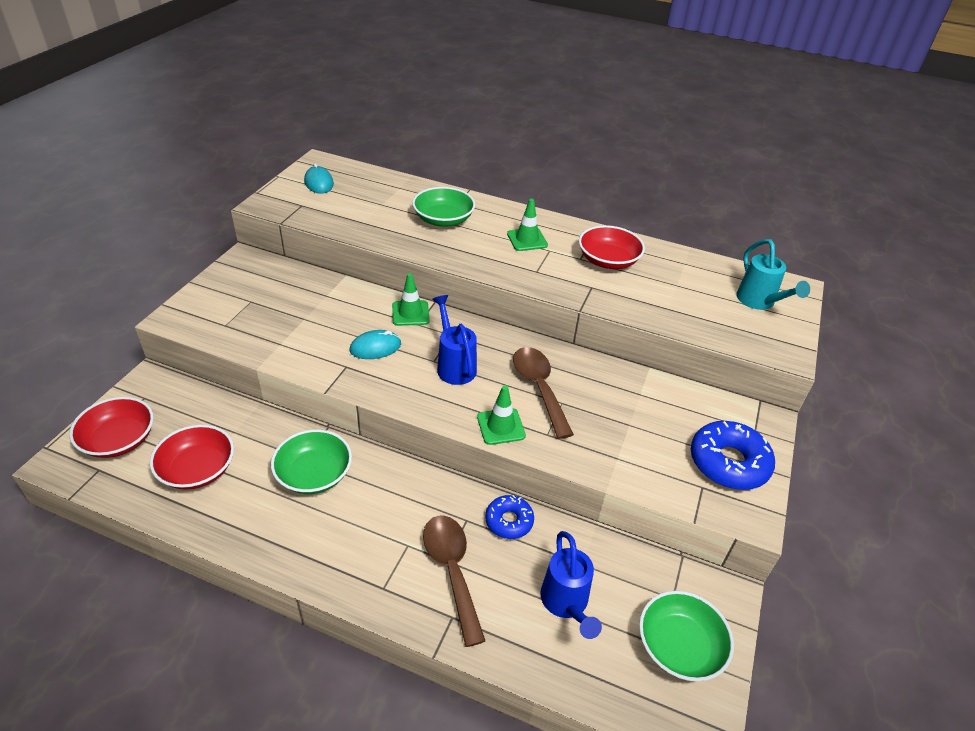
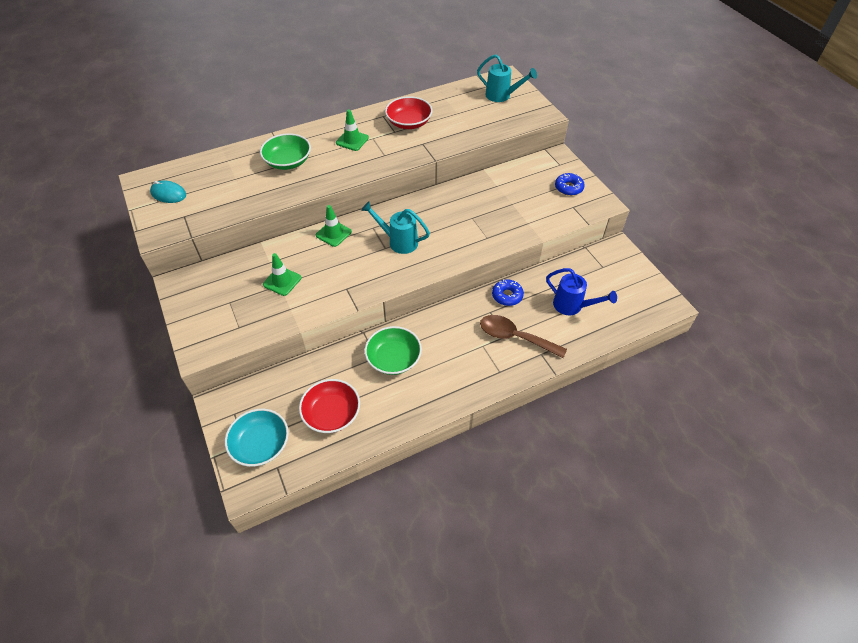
camera: 45 degrees left, 10 degrees up
red bowl [69,397,154,458] -> turquoise bowl [225,409,289,467]
turquoise mouse [350,330,401,359] -> none
blue watering can [432,295,477,385] -> turquoise watering can [361,201,430,254]
green traffic cone [477,385,526,445] -> green traffic cone moved to [263,253,301,296]
brown spoon [513,347,574,439] -> none
green bowl [639,591,734,682] -> none
blue donut [691,421,775,490] -> blue donut [555,173,585,196], size x0.59

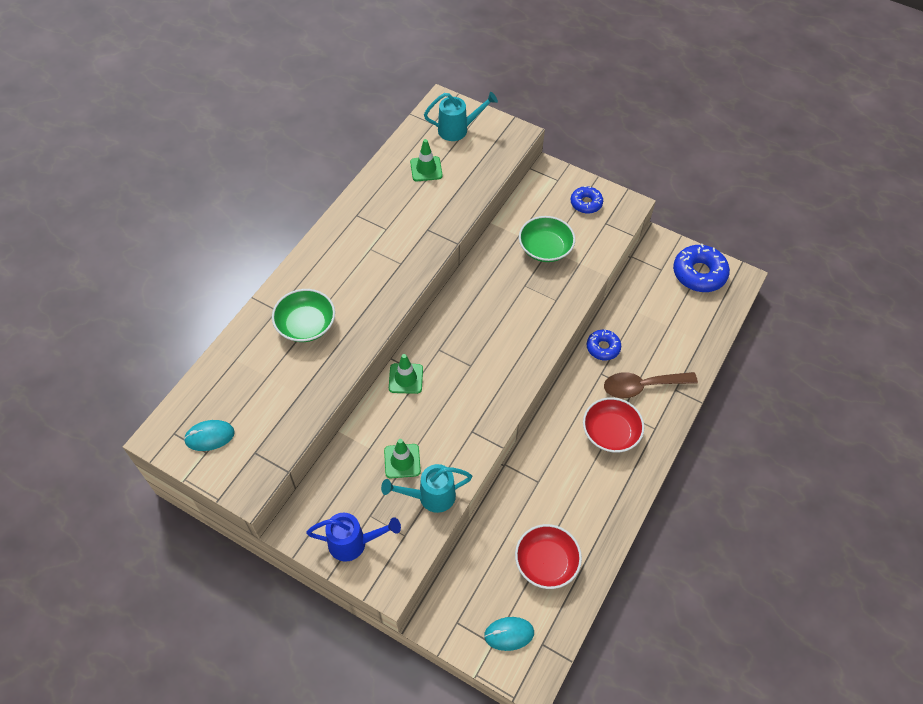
camera: 35 degrees left, 5 degrees up
turquoise bowl [225,409,289,467] -> turquoise mouse [484,617,534,651]
green traffic cone [336,109,369,151] -> green traffic cone moved to [410,139,443,181]
turquoise watering can [361,201,430,254] -> turquoise watering can moved to [381,464,472,513]
green bowl [364,326,422,375] -> green bowl moved to [519,216,575,262]
red bowl [385,96,433,129] -> red bowl moved to [583,397,644,453]
blue watering can [546,268,617,315] -> blue watering can moved to [306,512,401,562]
none -> blue donut [673,244,730,292]

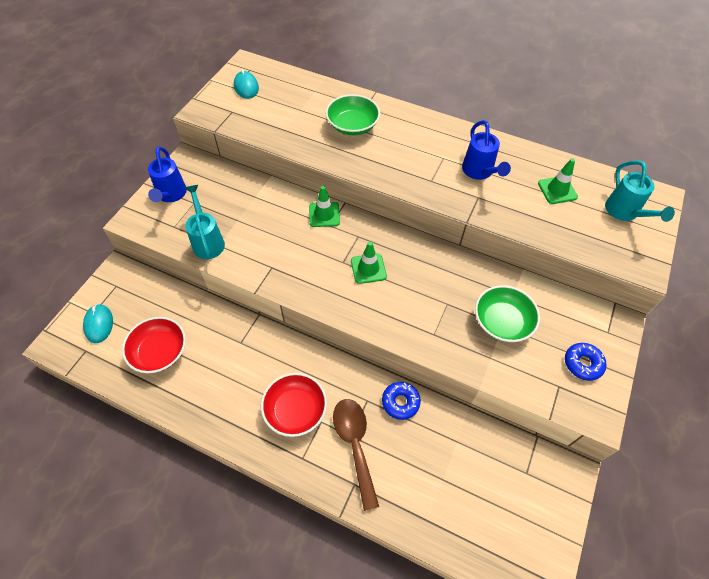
camera: 85 degrees right, 0 degrees up
green traffic cone [384,439,421,478] -> green traffic cone moved to [351,242,387,284]
blue donut [673,244,730,292] -> none
none -> blue watering can [462,120,511,180]

